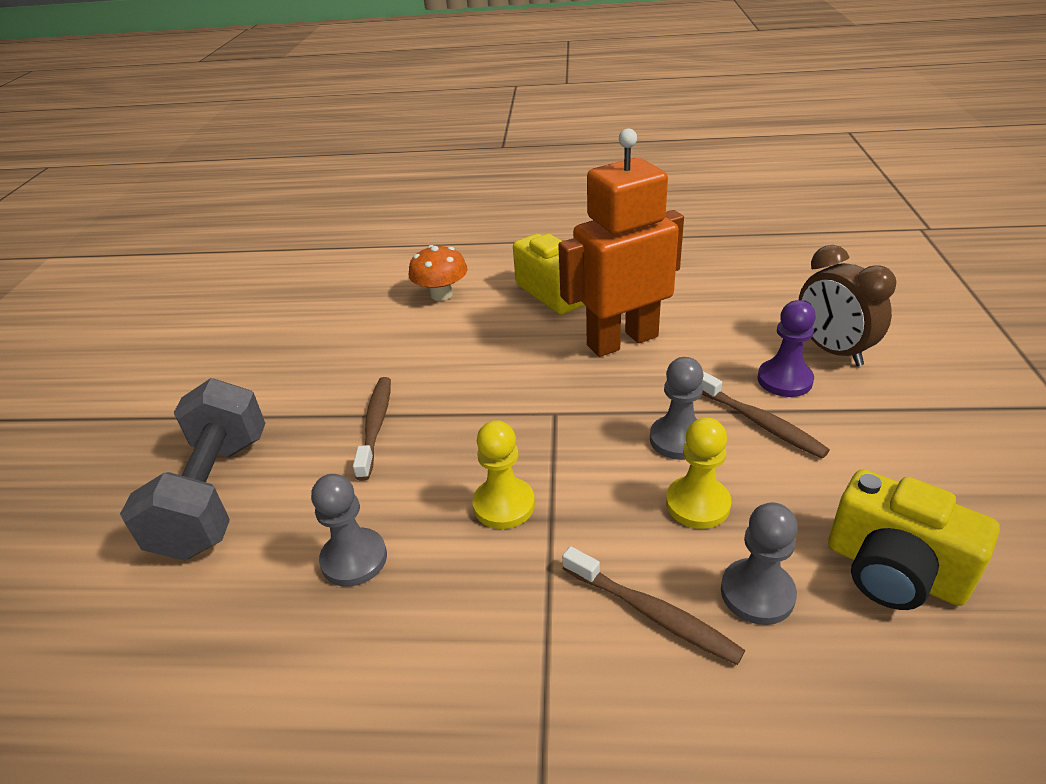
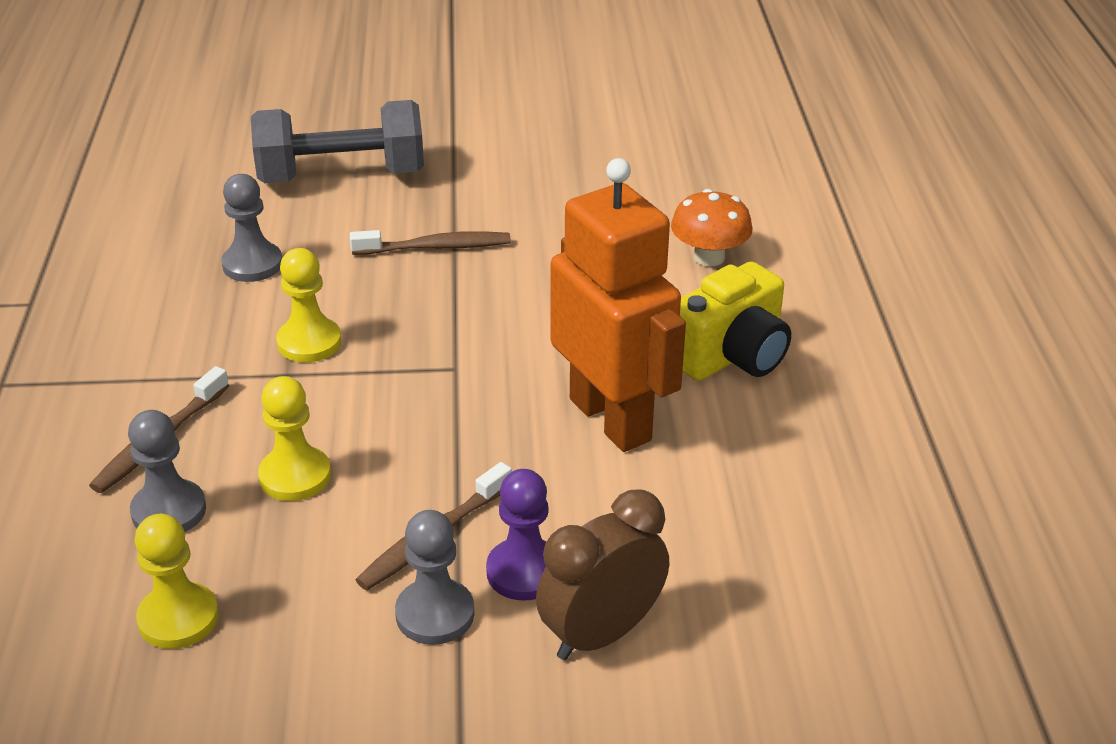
camera: 80 degrees right, 0 degrees up
grey pawn [650,357,703,460] -> grey pawn moved to [395,510,475,645]
yellow camera [828,469,1000,610] -> yellow pawn [135,514,219,649]

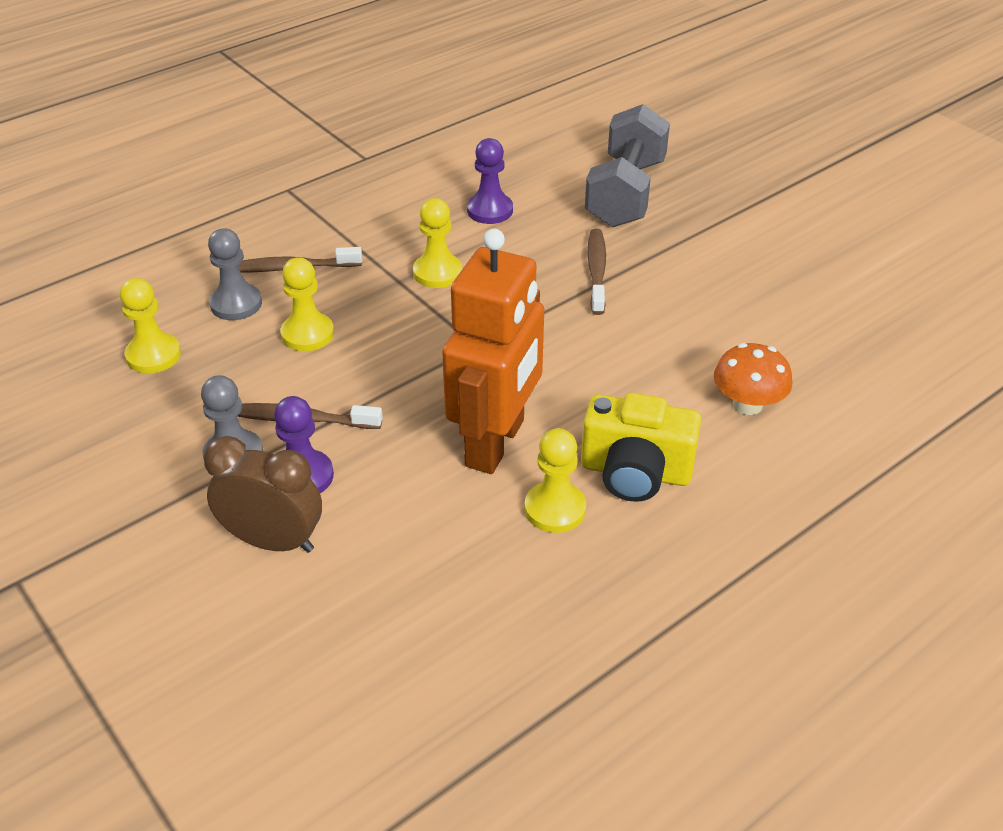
camera: 55 degrees right, 5 degrees up
grey pawn [221,174,282,282] -> purple pawn [467,138,513,224]
grey dumbbell [251,100,424,183] -> grey dumbbell turned 60 degrees clockwise [585,104,670,227]
brown toothbrush [350,230,511,255] -> brown toothbrush turned 135 degrees counterclockwise [587,229,606,315]
none -> yellow pawn [525,428,586,533]

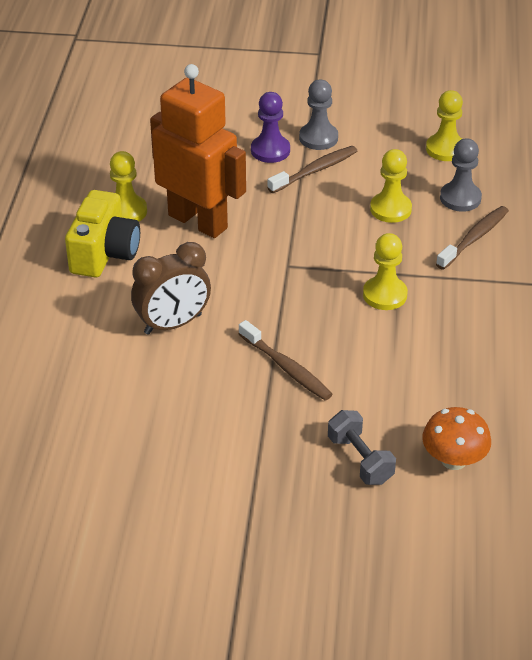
camera: 135 degrees right, 0 degrees up
brown clock [204,436,322,553] -> brown clock moved to [131,242,211,335]
orange robot [442,228,544,474] -> orange robot turned 150 degrees clockwise [150,64,246,238]
purple pawn [467,138,513,224] -> none
yellow camera [581,393,701,502] -> yellow camera turned 135 degrees clockwise [65,190,140,277]
grey dumbbell [585,104,670,227] -> grey dumbbell [328,410,396,485], size x0.54
orange mushroom [714,343,792,415] -> orange mushroom moved to [422,407,491,470]

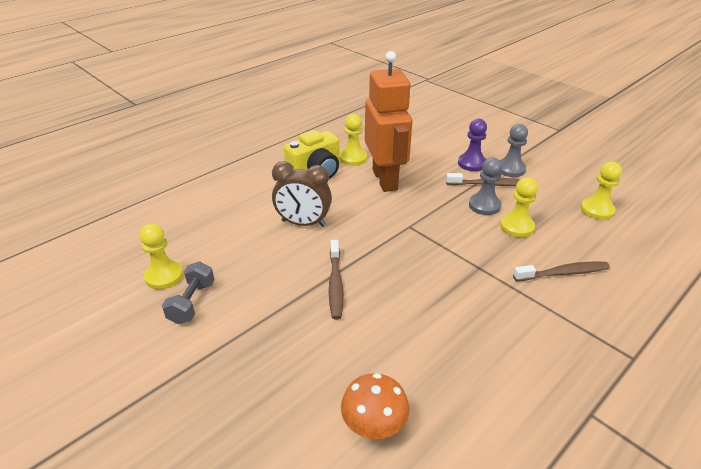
camera: 40 degrees right, 5 degrees down
grey dumbbell [328,410,396,485] -> grey dumbbell moved to [162,261,214,324]
yellow pawn [363,233,408,310] -> yellow pawn moved to [140,224,183,290]
grey pawn [440,138,482,212] -> grey pawn moved to [469,157,502,215]

